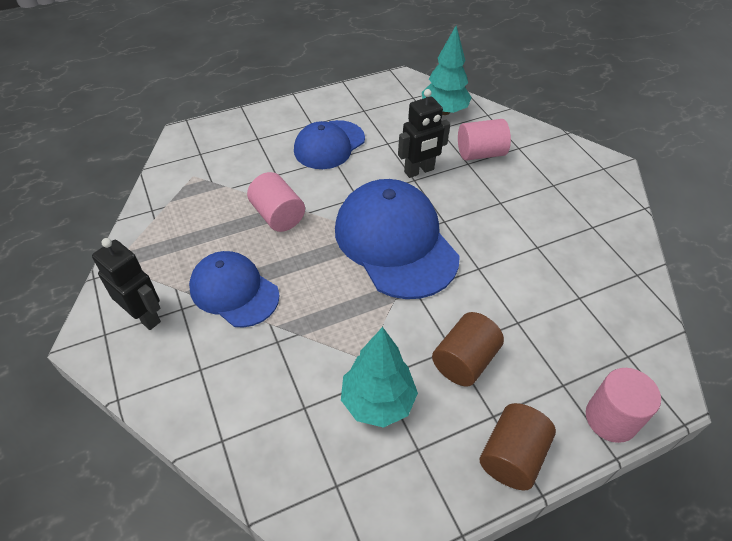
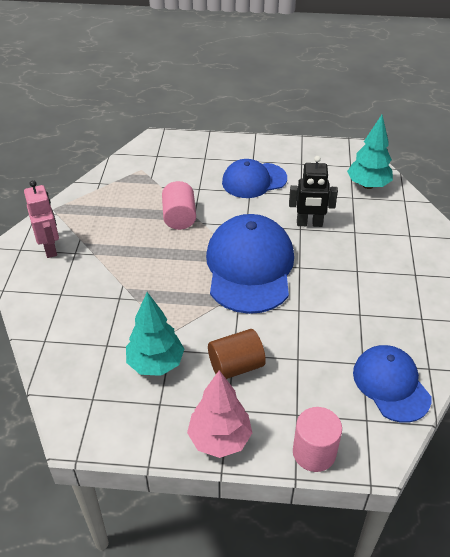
camera: 30 degrees right, 5 degrees down
black robot [92,238,161,330] -> pink robot [24,180,59,258]
blue cap [189,251,279,327] -> blue cap moved to [353,345,432,423]
pink cylinder [458,119,511,161] -> none
brown cylinder [480,403,556,490] -> pink tree [187,370,252,458]

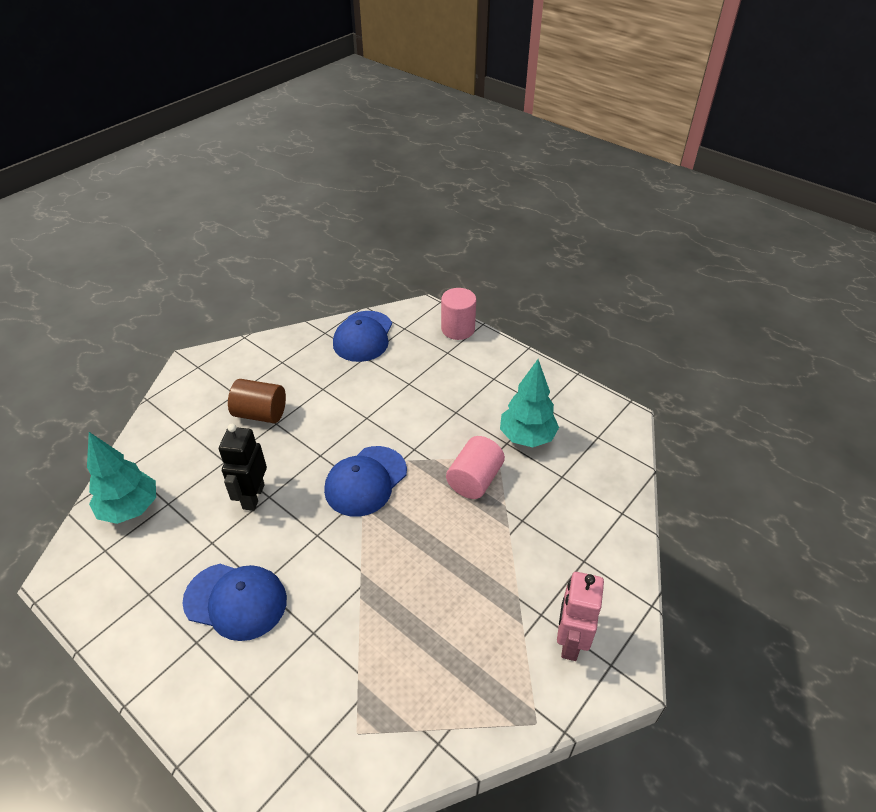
camera: 145 degrees left, 0 degrees up
pink cylinder [162,181,196,230] -> pink cylinder moved to [446,436,505,499]
pink tree [187,370,252,458] -> none
blue cap [206,214,294,314] -> blue cap [324,446,407,517], size x0.62
brown cylinder [208,329,266,379] -> brown cylinder moved to [228,379,286,423]
black robot [289,156,338,227] -> black robot turned 120 degrees counterclockwise [219,424,267,511]

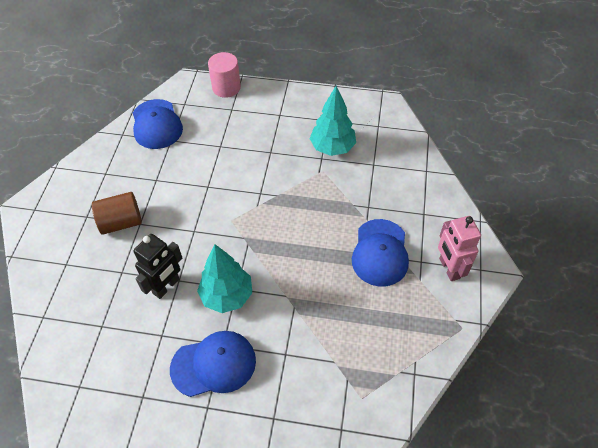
camera: 30 degrees left, 10 degrees up
turquoise tree [87,432,156,524] -> turquoise tree moved to [197,244,252,313]
black robot [219,424,267,511] -> black robot turned 120 degrees counterclockwise [134,234,182,299]
blue cap [324,446,407,517] -> blue cap moved to [352,219,409,286]
pink cylinder [446,436,505,499] -> none

